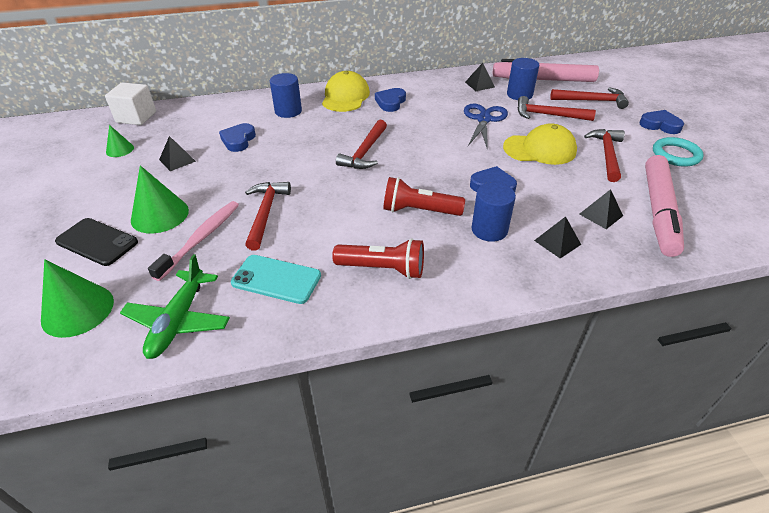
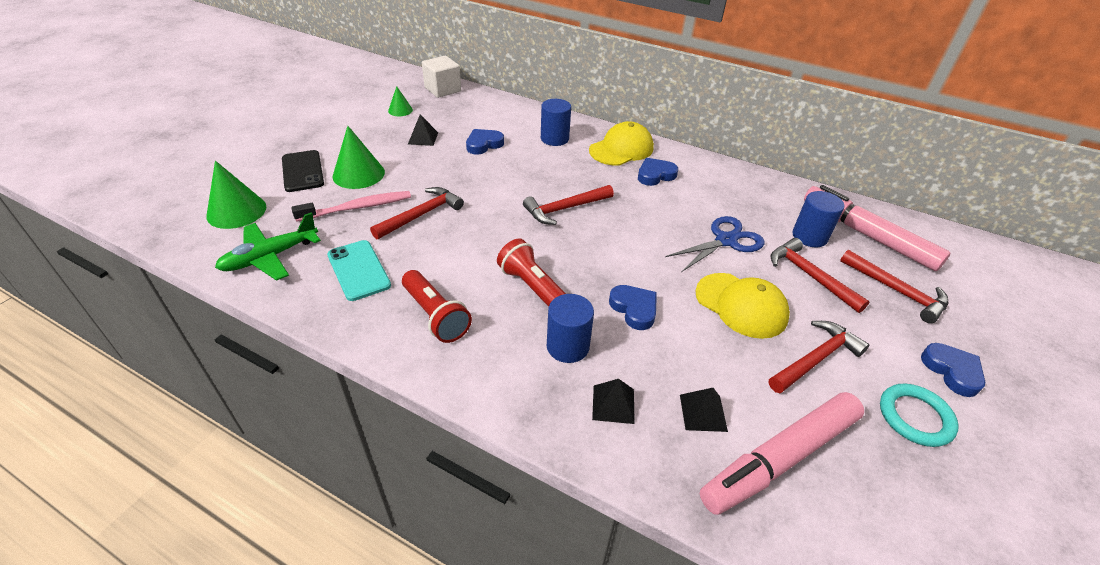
camera: 40 degrees right, 0 degrees up
black pyramid [465,63,495,91] -> none

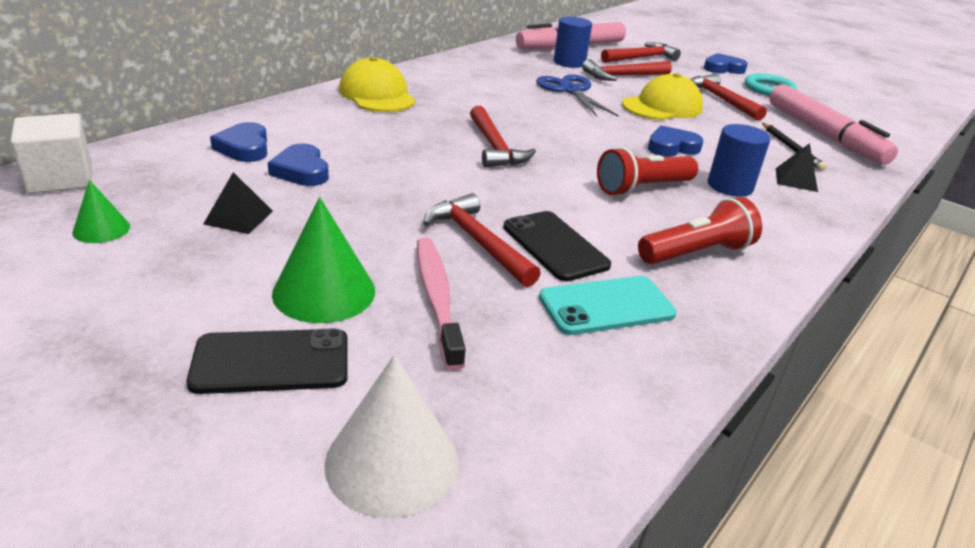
camera: 80 degrees left, 10 degrees down
green cone [206,161,266,229] -> white cone [325,355,458,518]
green plane [215,212,321,281] -> none
blue cylinder [541,99,571,146] -> none
blue heart [638,158,678,186] -> blue heart moved to [210,122,267,162]
black pyramid [680,388,728,432] -> black pencil [762,123,826,171]
none -> black phone [503,211,611,281]

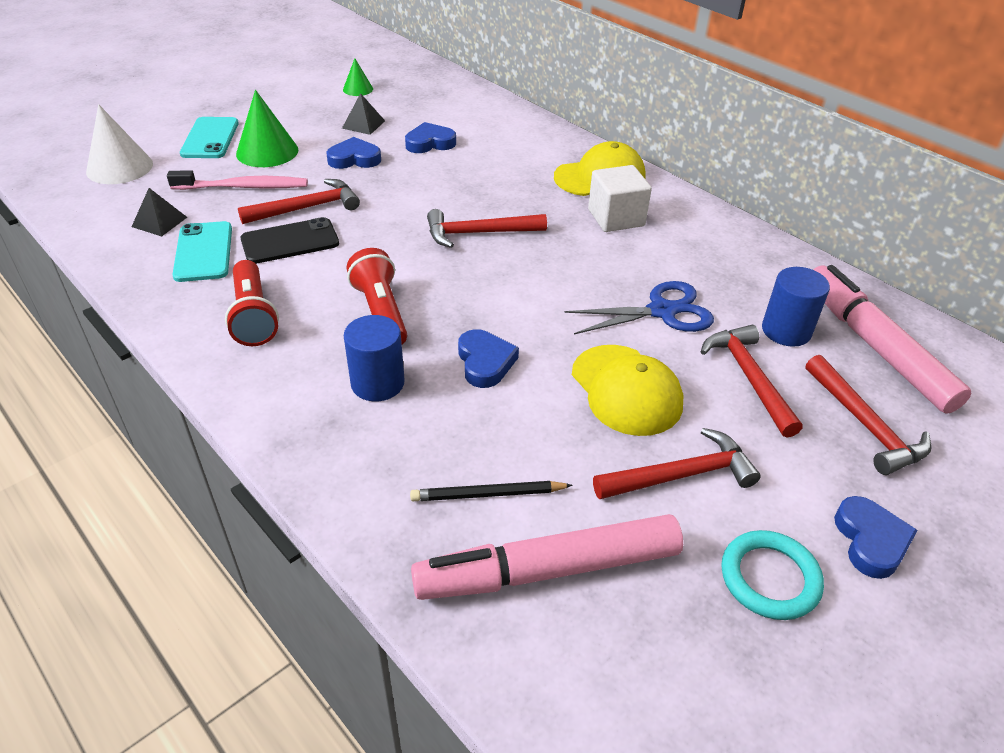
camera: 100 degrees right, 10 degrees up
white cube [10,113,92,194] -> white cube moved to [588,165,652,232]
black phone [187,328,348,394] -> turquoise phone [180,117,239,158]
blue heart [210,122,267,162] -> blue heart moved to [326,137,381,169]
black pyramid [776,143,818,192] -> black pyramid moved to [132,188,187,237]

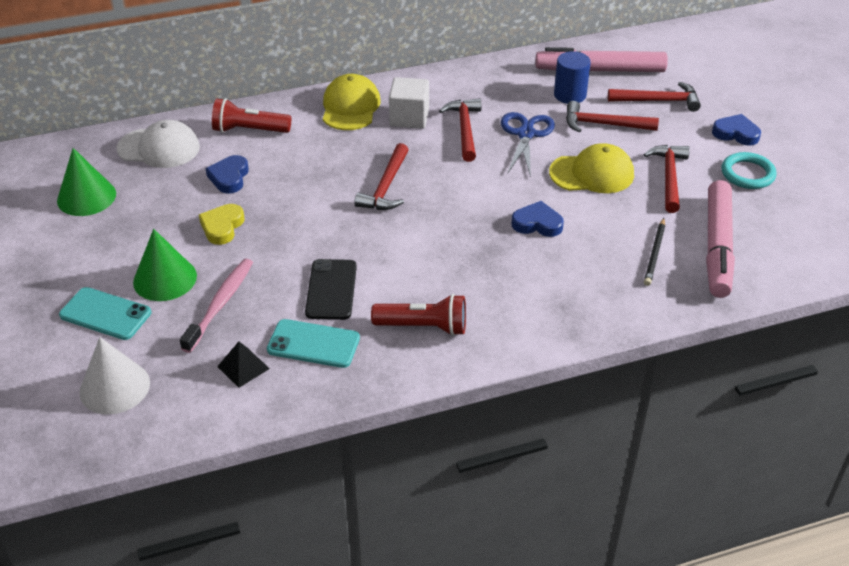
camera: 65 degrees left, 0 degrees up
red hammer [238,179,360,224] -> red hammer moved to [439,99,481,162]
blue heart [326,137,381,169] -> yellow heart [199,204,245,245]
black pyramid [342,93,385,135] -> none
green cone [343,59,373,96] -> green cone [57,148,116,216], size x1.80
blue cylinder [344,315,405,401] -> none
red flashlight [347,248,407,345] -> red flashlight moved to [212,98,291,133]
none -> white cap [117,120,200,168]

